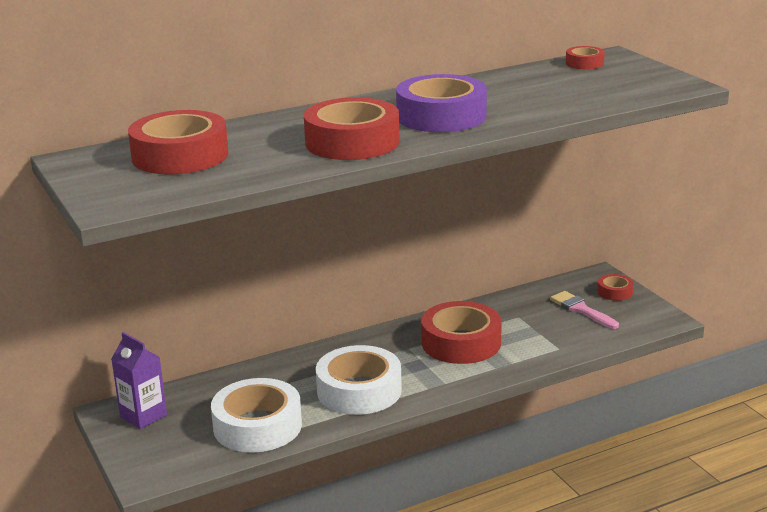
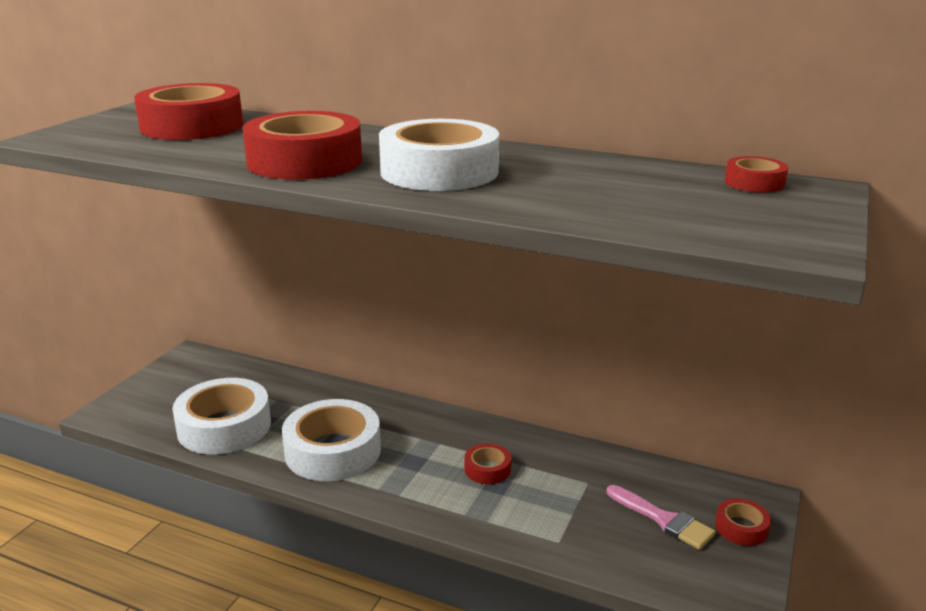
camera: 50 degrees right, 0 degrees up
purple carton [111,332,167,429] -> none
purple tape [396,74,487,132] -> white tape [379,119,499,191]
red tape [421,301,502,364] -> red tape [465,443,511,484], size x0.47
pink brush [550,291,619,329] -> pink brush turned 120 degrees clockwise [607,485,716,550]

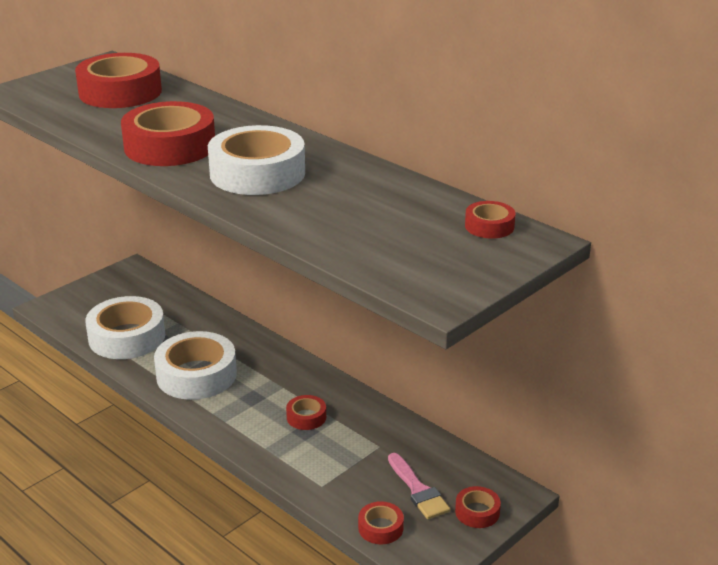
camera: 20 degrees right, 5 degrees up
none -> red tape [358,501,404,545]

